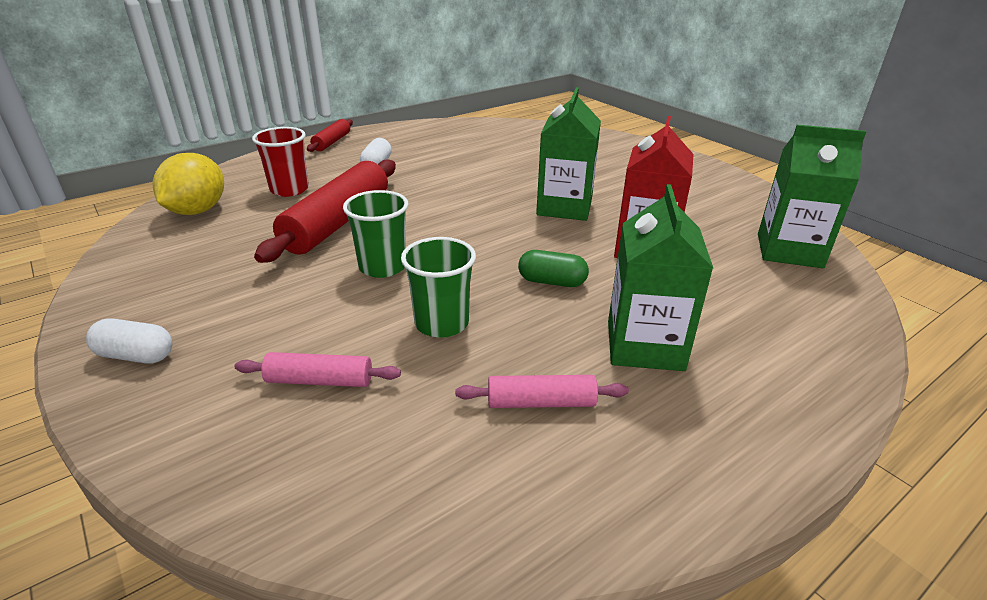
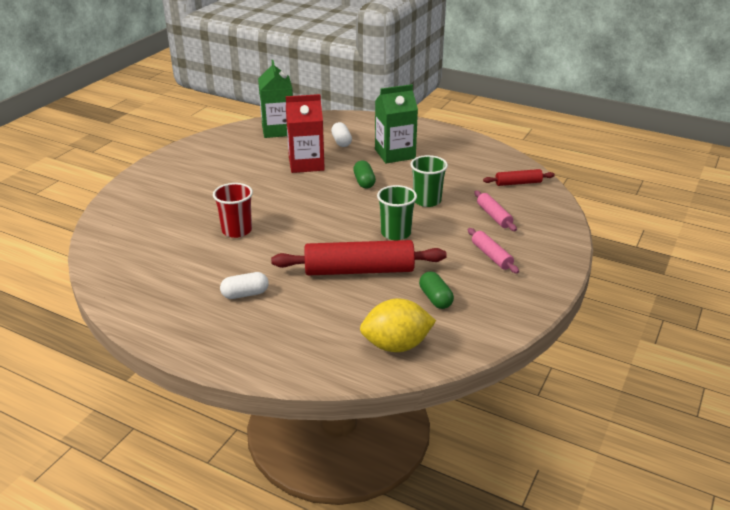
camera: 115 degrees left, 0 degrees up
white capsule [86,318,172,364] -> white capsule moved to [331,122,352,147]
red cup [252,127,309,197] -> red cup moved to [213,183,253,238]
red rolling pin [307,119,353,152] -> red rolling pin moved to [483,169,555,186]
pink rolling pin [455,375,629,408] -> pink rolling pin moved to [468,228,519,274]
green carton [536,87,601,221] -> none
none -> green capsule [419,271,454,309]

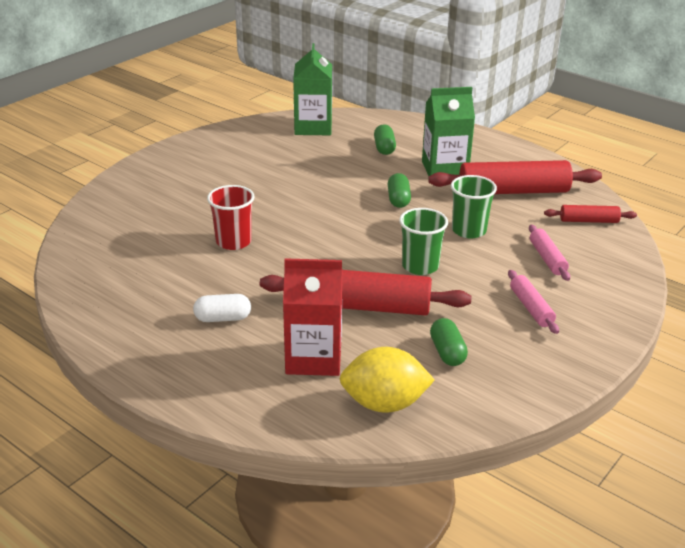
camera: 10 degrees right, 0 degrees up
red carton [286,94,325,173] -> red carton moved to [283,258,342,376]
white capsule [331,122,352,147] -> green capsule [374,124,396,155]
none -> red rolling pin [428,160,602,194]

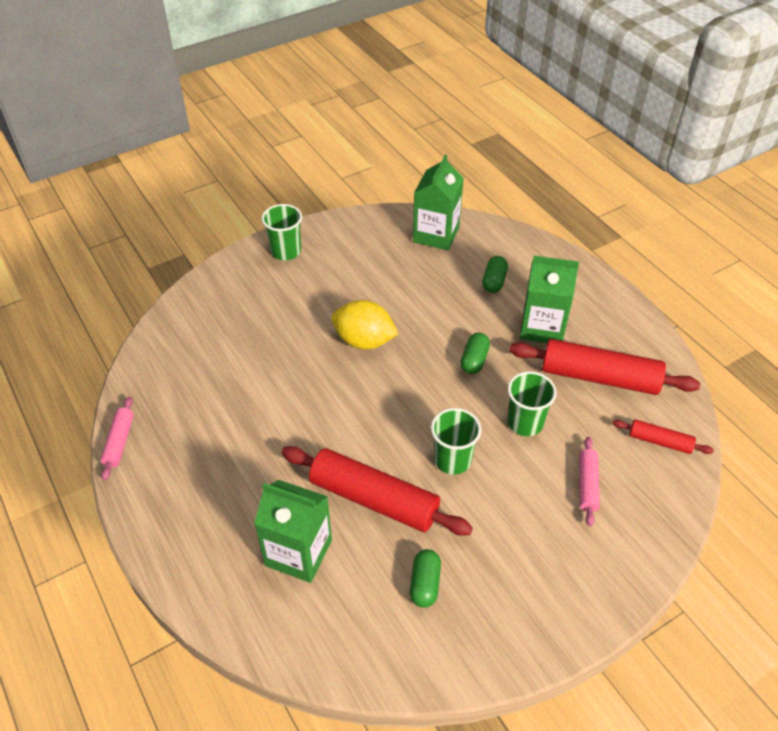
camera: 20 degrees right, 15 degrees up
white capsule [193,294,251,322] -> none
red cup [207,185,254,250] -> none
red carton [283,258,342,376] -> green carton [254,480,332,583]
yellow lemon [340,347,435,413] -> yellow lemon moved to [332,300,398,349]
pink rolling pin [508,270,559,334] -> pink rolling pin moved to [100,397,134,480]
none -> green cup [261,204,302,260]

